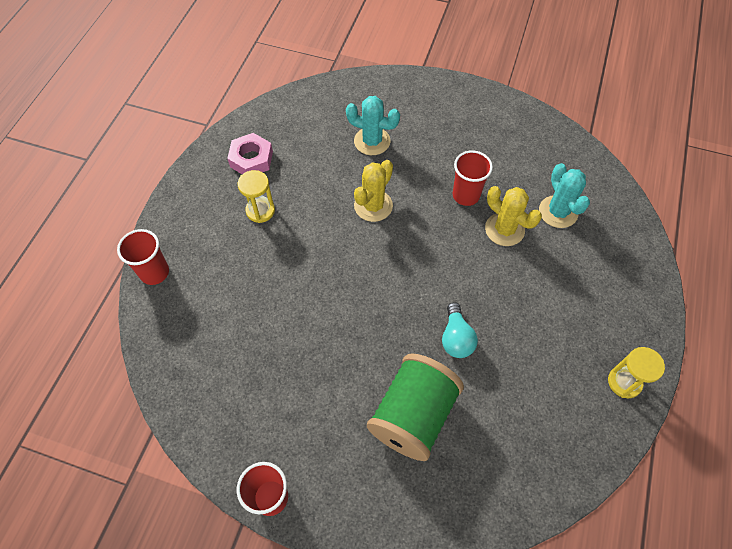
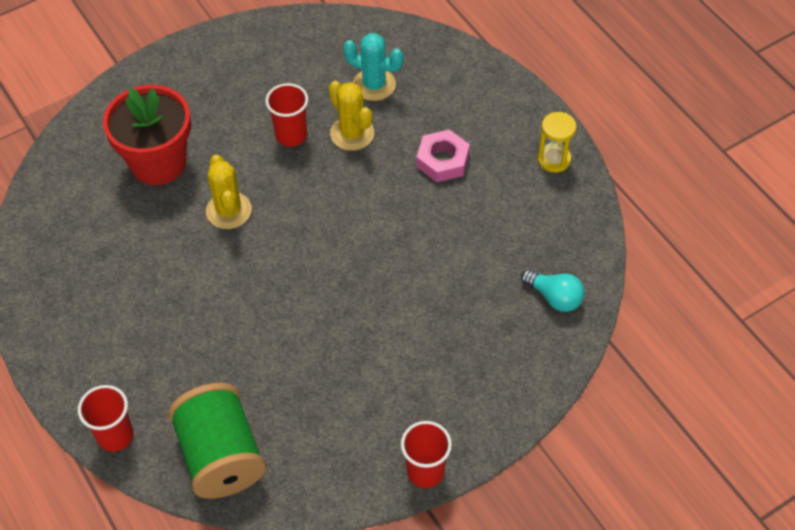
camera: 50 degrees left, 5 degrees down
pink nut [227,133,273,174] -> pink nut moved to [417,130,470,182]
yellow hourglass [238,170,275,223] -> none
turquoise cactus [346,96,400,155] -> red flower pot [103,85,191,185]
green spool [367,353,464,461] -> green spool moved to [168,383,266,499]
turquoise light bulb [442,302,478,358] -> turquoise light bulb moved to [521,270,585,312]
yellow cactus [485,186,542,246] -> yellow cactus turned 60 degrees clockwise [329,81,374,151]

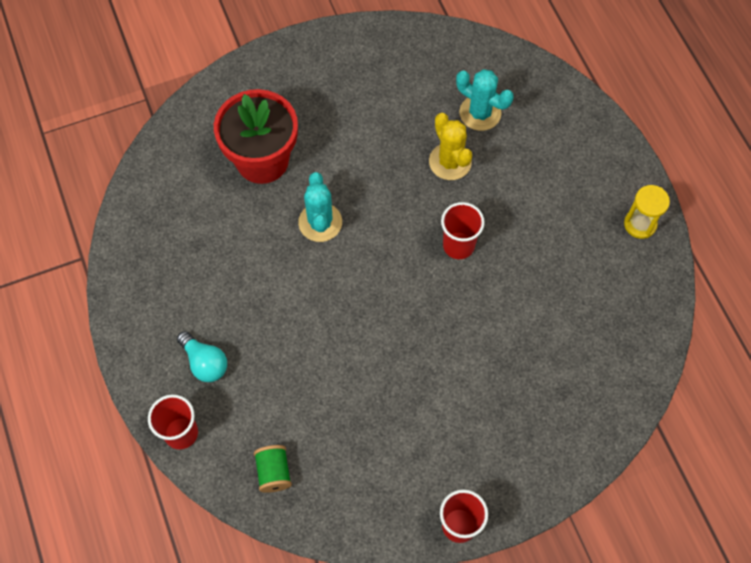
camera: 10 degrees right, 10 degrees up
green spool [168,383,266,499] -> green spool [254,445,292,493], size x0.47
yellow cactus [206,155,252,229] -> turquoise cactus [298,172,342,242]
red cup [266,83,308,147] -> red cup moved to [441,202,485,259]
pink nut [417,130,470,182] -> none
turquoise light bulb [521,270,585,312] -> turquoise light bulb moved to [177,331,227,382]

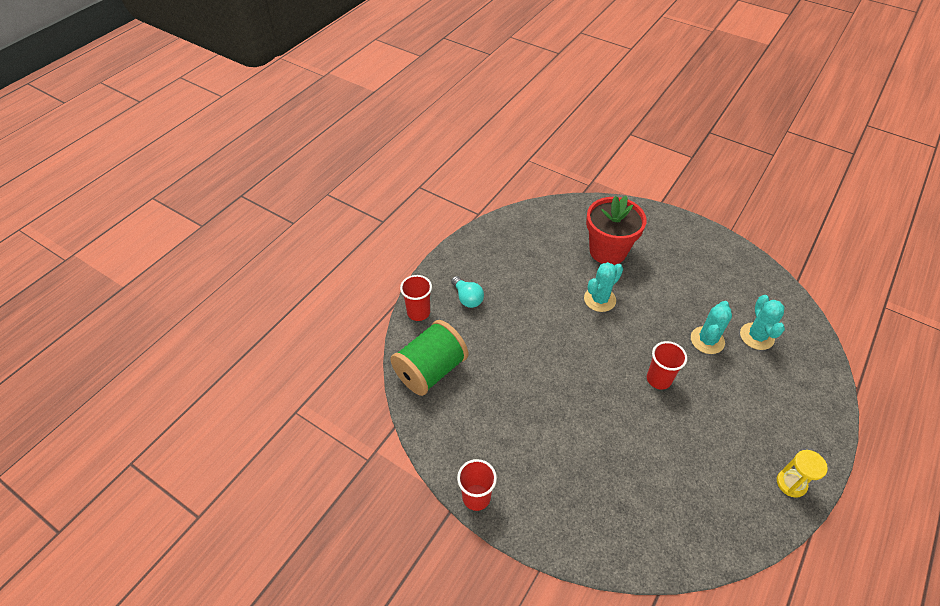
camera: 55 degrees right, 15 degrees down
turquoise light bulb [177,331,227,382] -> turquoise light bulb turned 45 degrees counterclockwise [451,276,484,308]
green spool [254,445,292,493] -> green spool [390,320,468,396], size x2.11
yellow cactus [429,113,472,180] -> turquoise cactus [691,301,732,354]

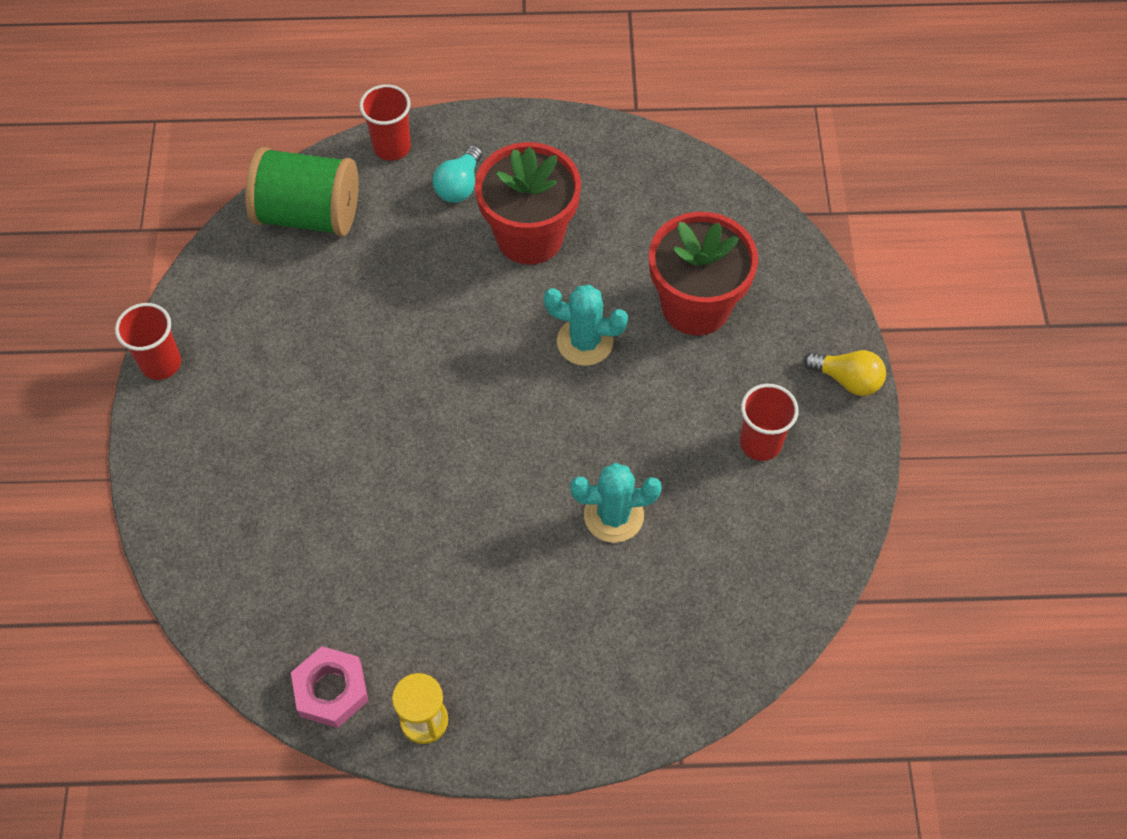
camera: 55 degrees right, 10 degrees up
red cup [647,341,687,390] -> red cup moved to [740,384,799,461]
turquoise cactus [740,295,785,350] -> none
none -> pink nut [291,646,368,728]
none -> red flower pot [475,142,581,265]
none -> yellow light bulb [804,350,886,396]

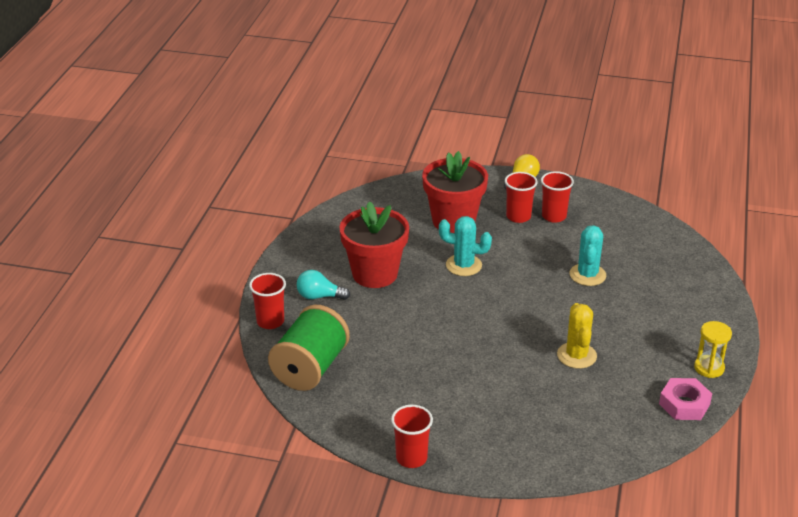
camera: 75 degrees left, 25 degrees down
turquoise light bulb [433,145,482,203] -> turquoise light bulb turned 150 degrees clockwise [297,270,350,300]
turquoise cactus [544,285,628,366] -> turquoise cactus turned 75 degrees clockwise [439,216,492,276]
none -> red cup [505,172,538,223]
none -> yellow cactus [557,303,597,369]

